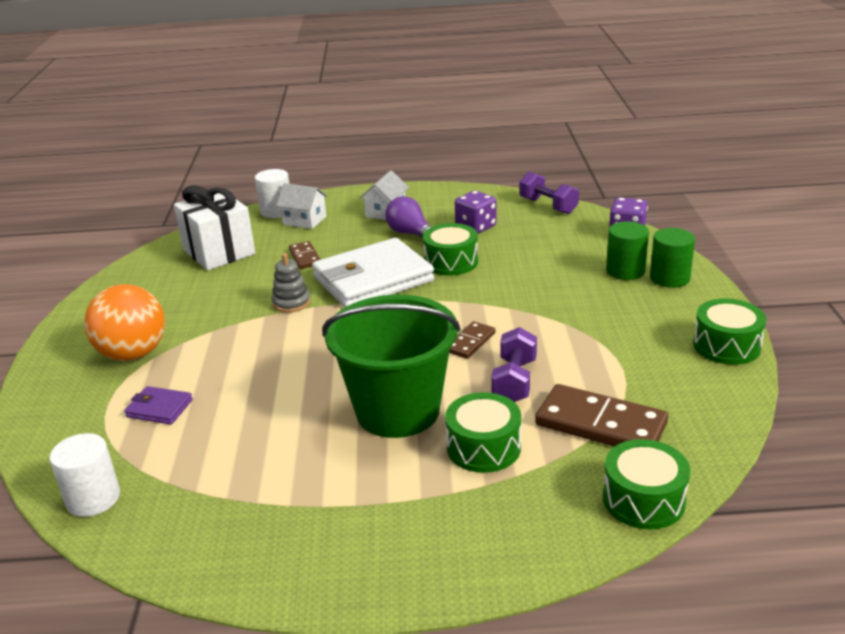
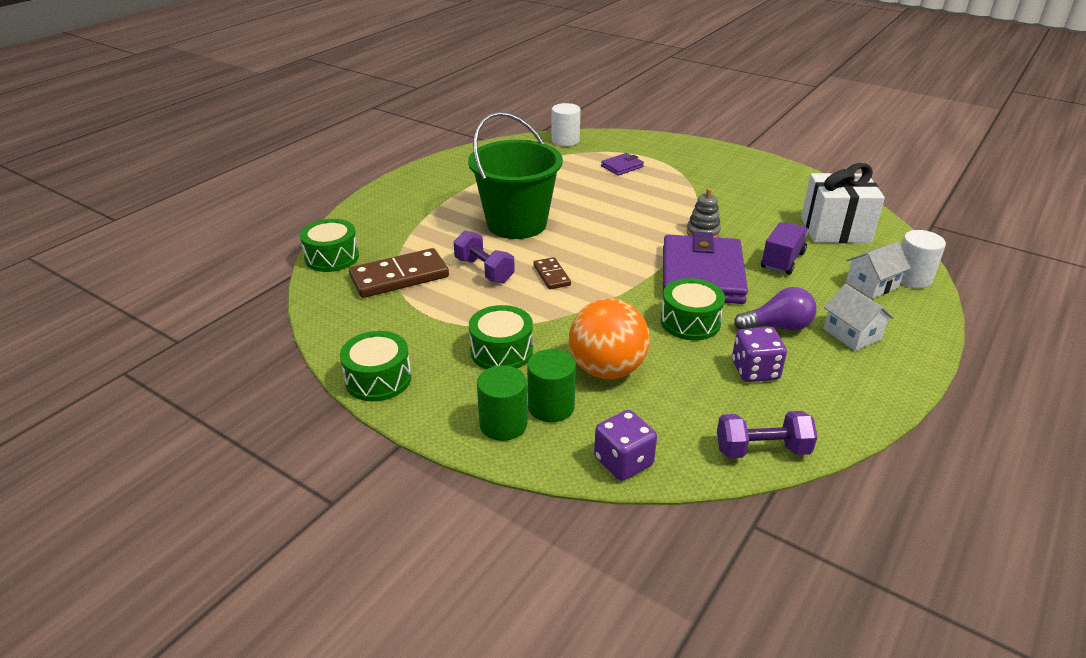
camera: 125 degrees right, 5 degrees up
orange ball [84,284,165,361] -> orange ball moved to [569,299,650,379]
brown domino [289,241,321,269] -> purple truck [761,222,809,275]
white wallet [312,238,434,307] -> purple wallet [663,232,748,304]
green drum [445,392,521,473] -> green drum moved to [469,305,533,369]

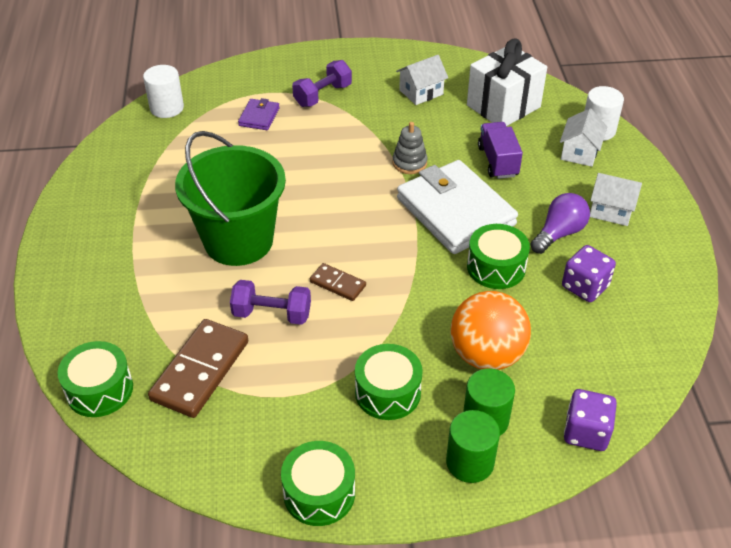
camera: 40 degrees left, 10 degrees up
purple wallet [663,232,748,304] -> white wallet [397,160,518,254]
purple dumbbell [717,411,817,458] -> purple dumbbell moved to [292,60,352,107]
none -> white house [396,55,448,105]

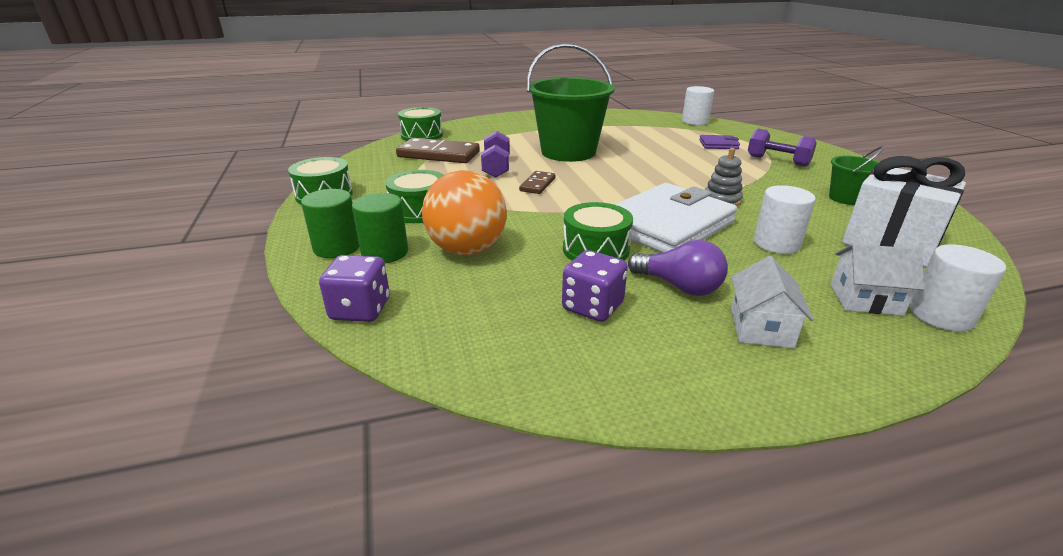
camera: 80 degrees right, 15 degrees down
white house [396,55,448,105] -> green bucket [829,146,884,205]
purple truck [478,122,523,179] -> white cylinder [753,185,816,254]

